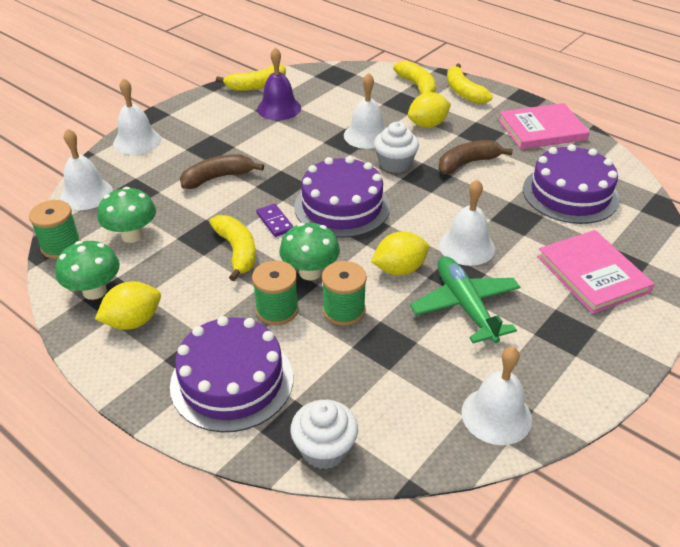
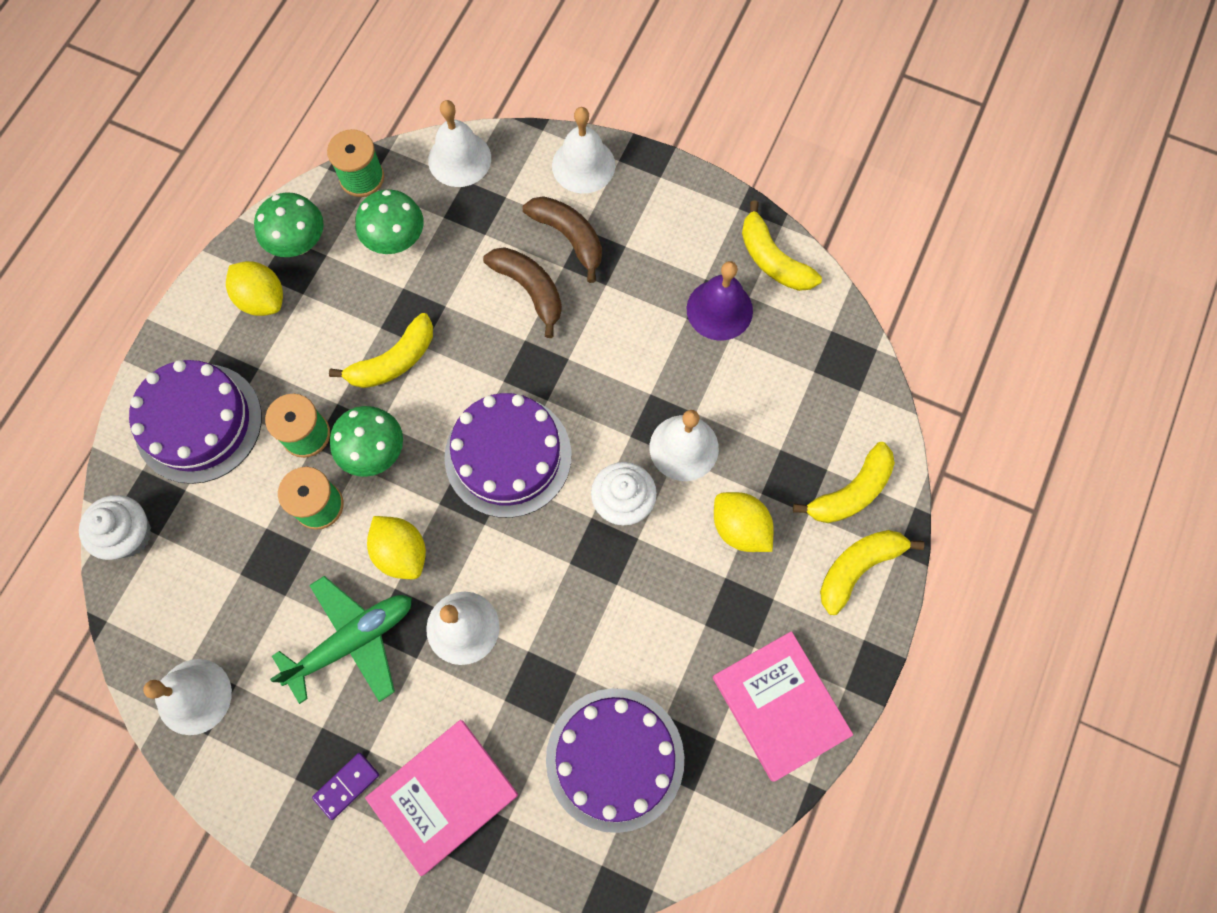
camera: 75 degrees right, 30 degrees up
purple domino [256,204,294,237] -> purple domino moved to [312,753,379,820]
brown banana [439,140,513,174] -> brown banana moved to [523,196,602,283]

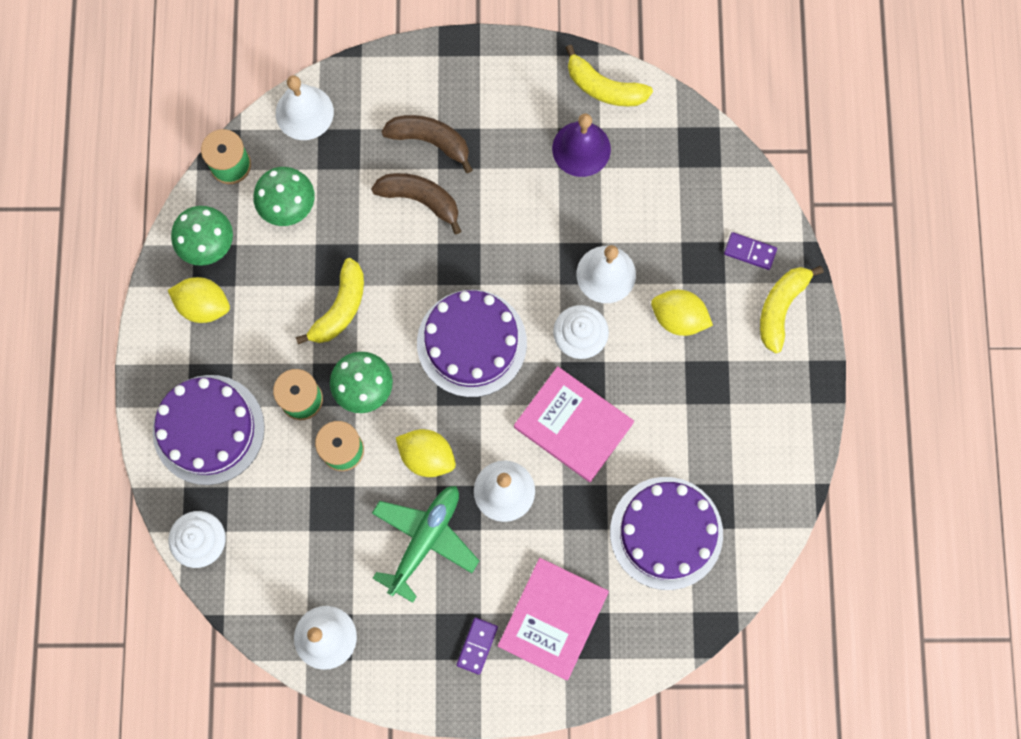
camera: 25 degrees left, 5 degrees up
white bell [552,107,615,194] -> none
pink book [713,631,853,782] -> pink book moved to [514,366,634,482]
yellow banana [793,442,895,523] -> purple domino [724,232,777,270]

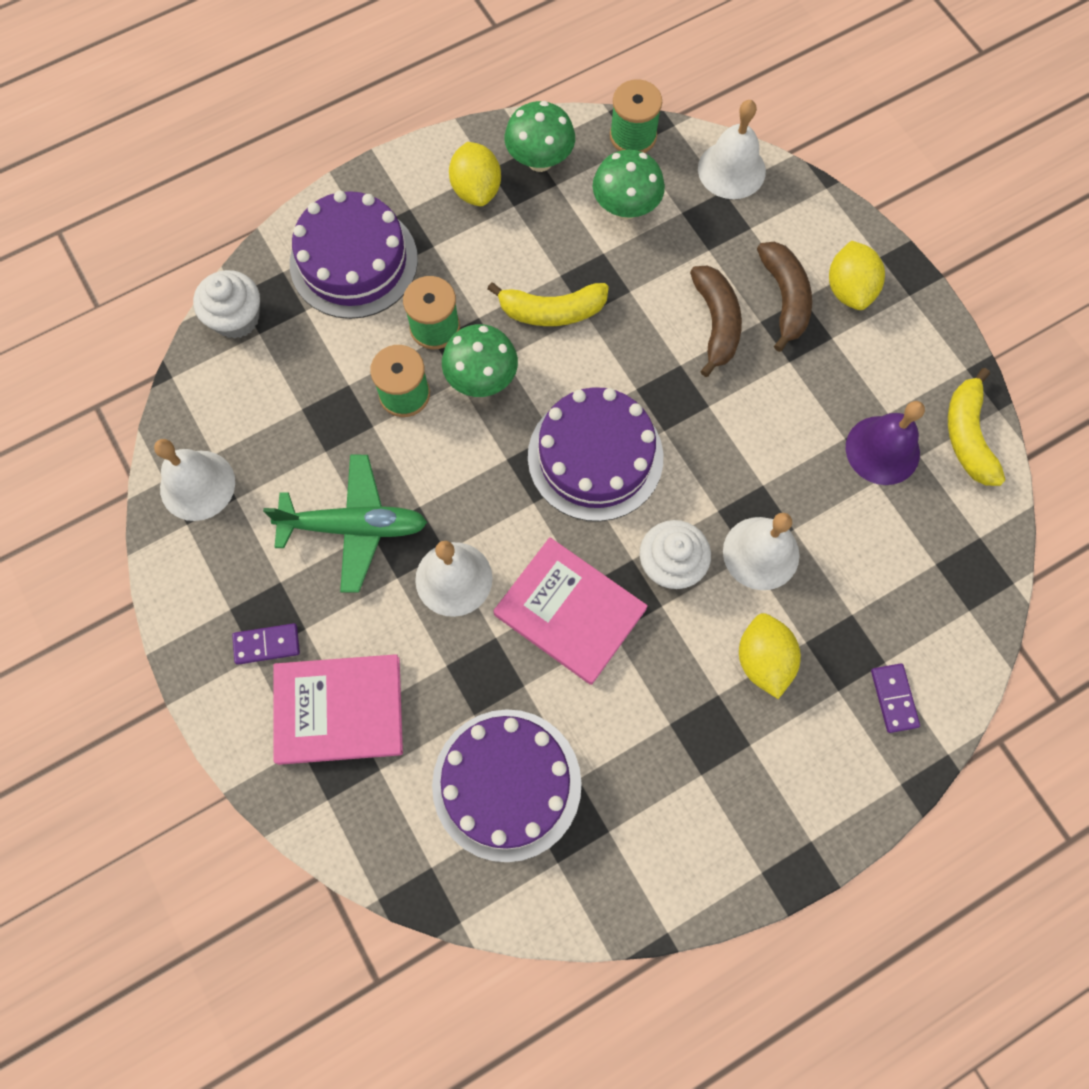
camera: 60 degrees right, 5 degrees down
yellow lemon [396,429,456,477] -> yellow lemon moved to [829,240,885,310]
pink book [514,366,634,482] -> pink book turned 60 degrees counterclockwise [493,537,648,685]
yellow banana [760,266,824,353] -> none

